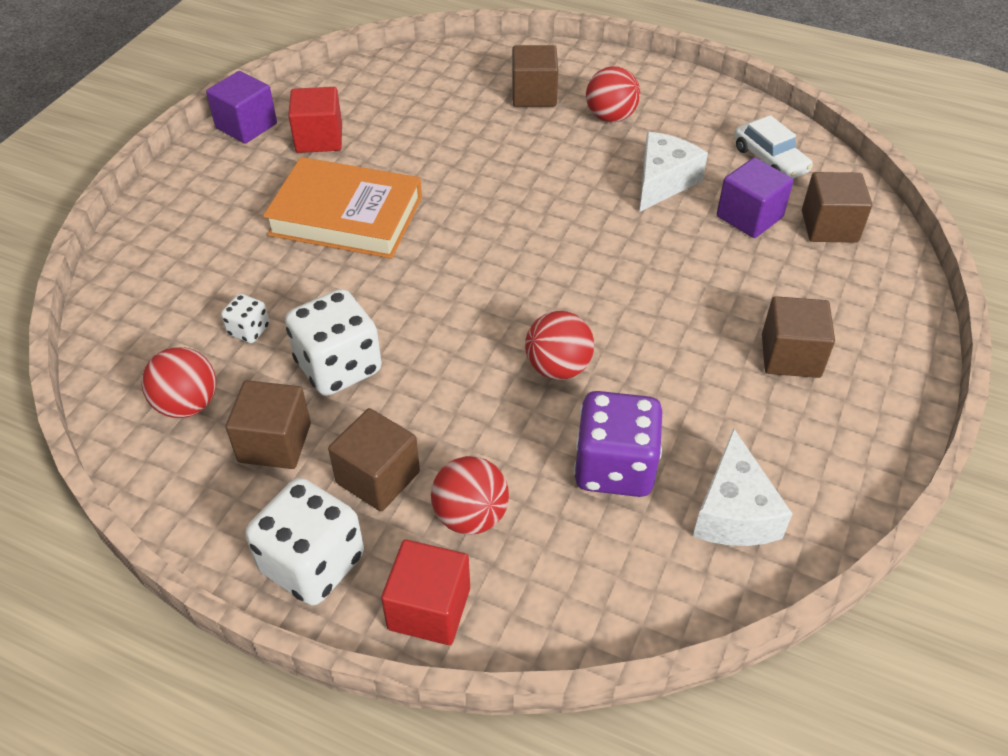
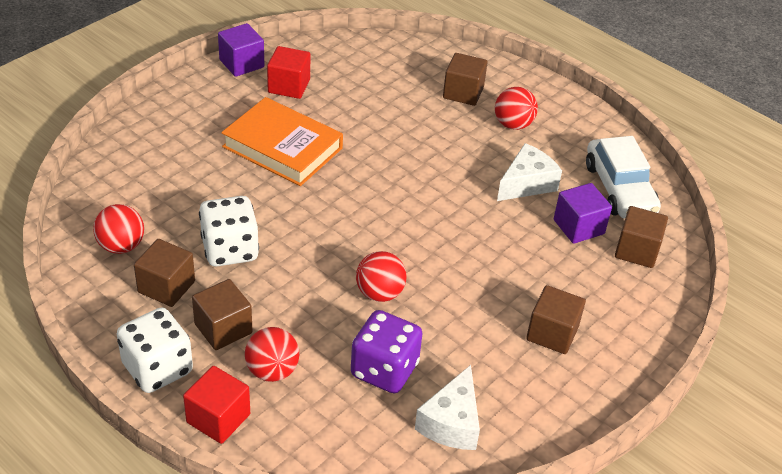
camera: 15 degrees right, 5 degrees down
white dice [221,294,270,343] -> none
white car [734,115,813,179] -> white car [586,136,661,218], size x1.55

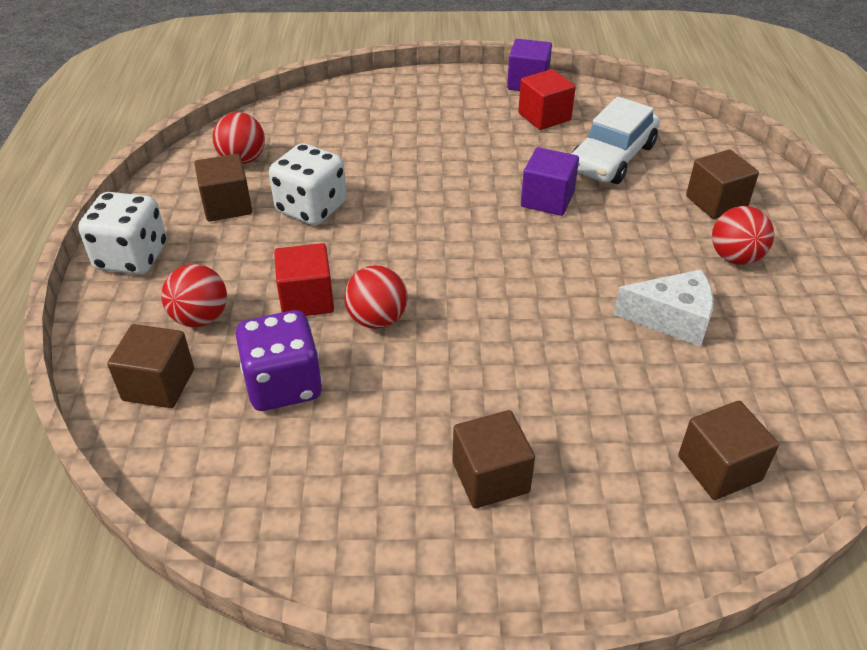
camera: 50 degrees right, 0 degrees up
red cube [183,366,250,444] -> red cube moved to [274,243,334,316]
brown cube [192,279,253,350] -> brown cube moved to [107,324,194,408]
orange book [221,97,343,186] -> none
white cheese [415,365,480,450] -> none
purple cube [554,183,612,244] -> purple cube moved to [521,147,579,216]
white car [586,136,661,218] -> white car moved to [572,96,660,184]

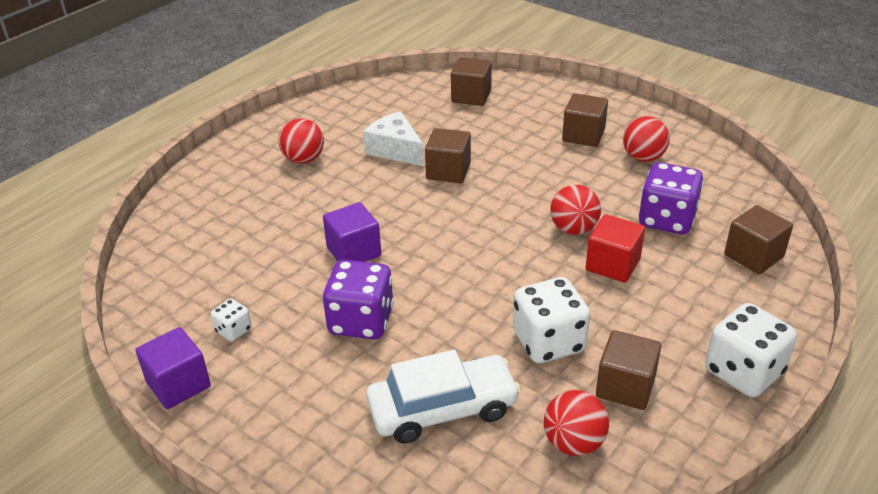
camera: 140 degrees left, 5 degrees down
red ball [161,264,227,327] -> red ball moved to [623,116,670,162]
red cube [518,69,576,130] -> white dice [211,299,252,342]
white car [572,96,660,184] -> white car moved to [366,350,521,444]
brown cube [686,149,759,219] -> brown cube moved to [425,128,471,183]
none -> purple dice [323,260,394,339]

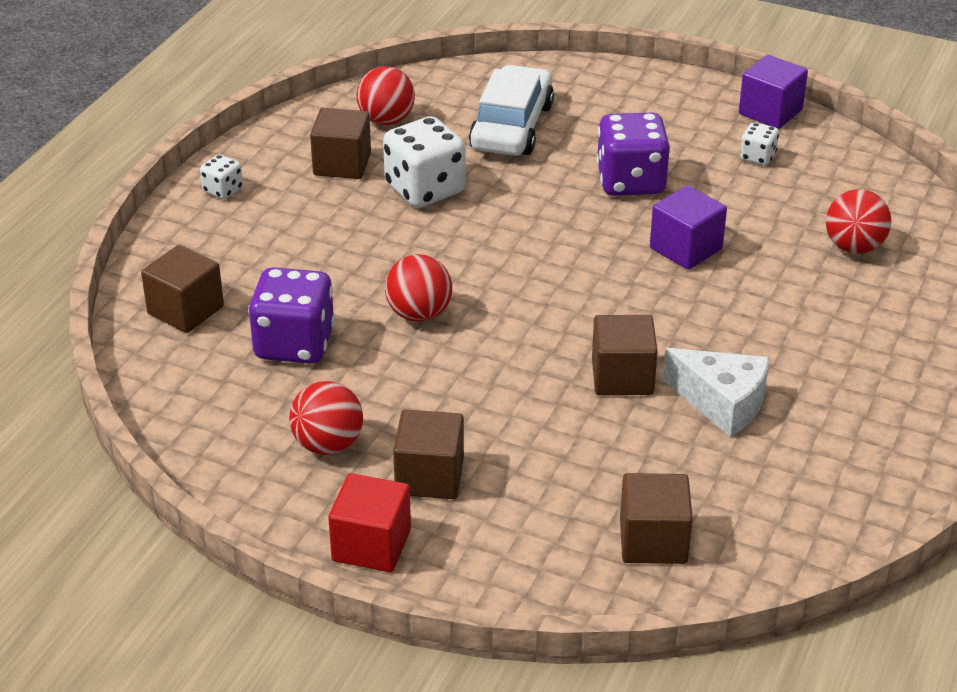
camera: 165 degrees right, 0 degrees up
red ball [279,118,324,164] -> red ball moved to [826,189,891,254]
white car [366,350,521,444] -> white car turned 135 degrees clockwise [469,65,554,156]
red cube [586,214,645,283] -> red cube moved to [328,473,411,572]
white dice [705,303,797,397] -> white dice [200,154,243,199], size x0.49

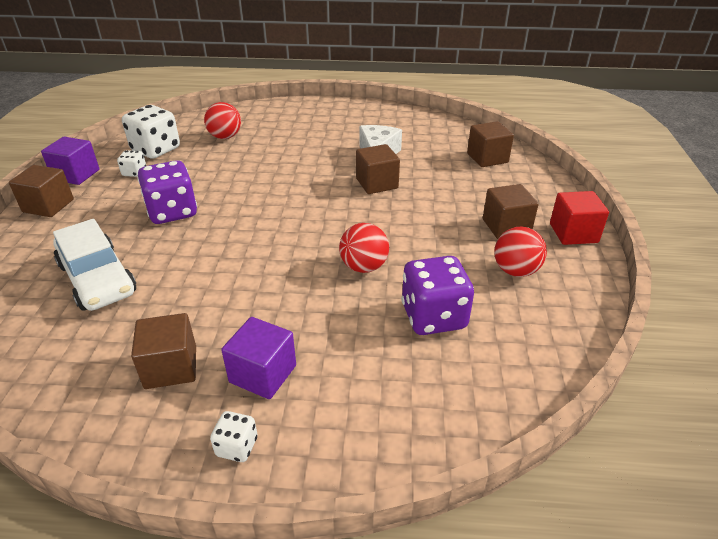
camera: 110 degrees left, 0 degrees up
brown cube [141,245,224,333] -> brown cube moved to [9,165,74,217]
red ball [356,66,415,125] -> none
white dice [383,116,466,208] -> white dice moved to [122,105,180,159]
white car [469,65,554,156] -> white car turned 120 degrees counterclockwise [53,219,136,311]
purple cube [650,185,727,270] -> purple cube moved to [221,317,296,399]

